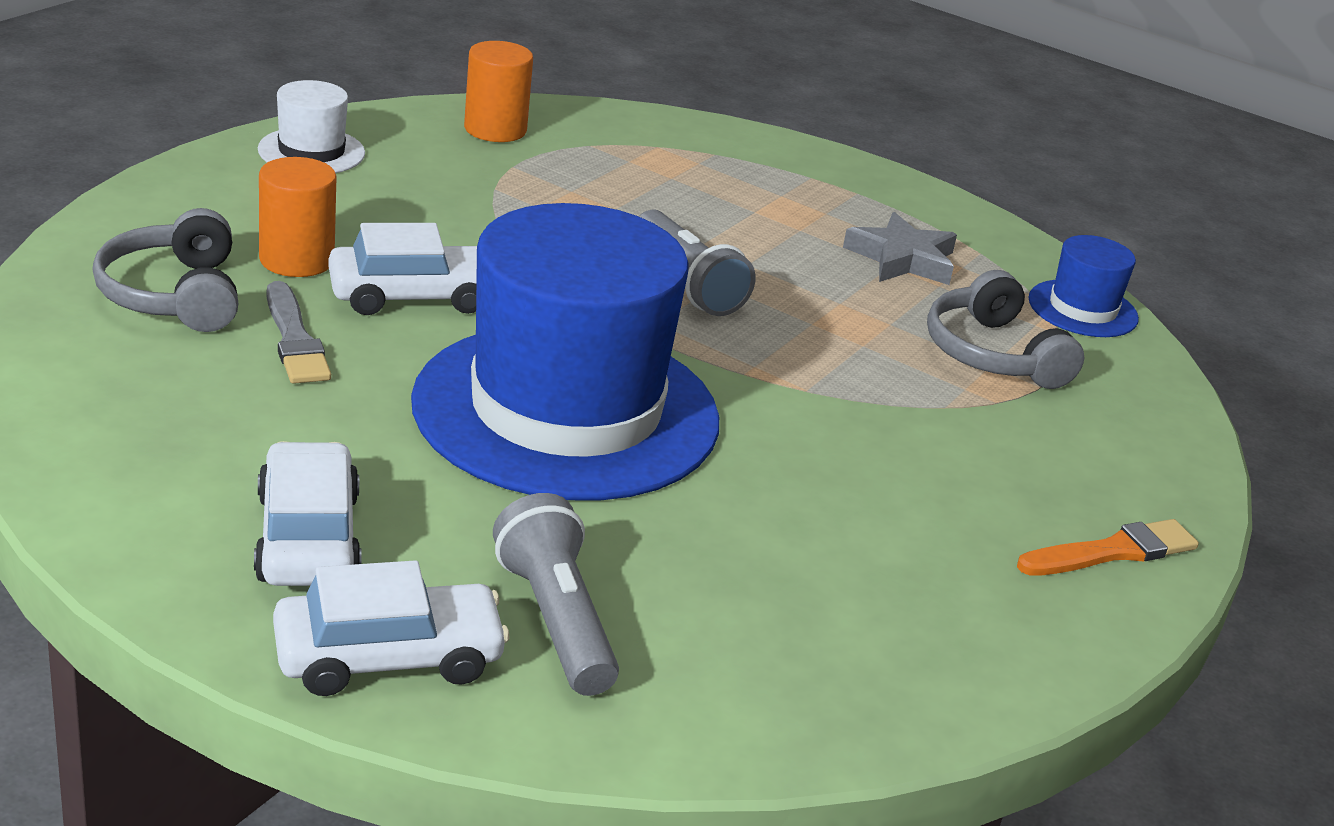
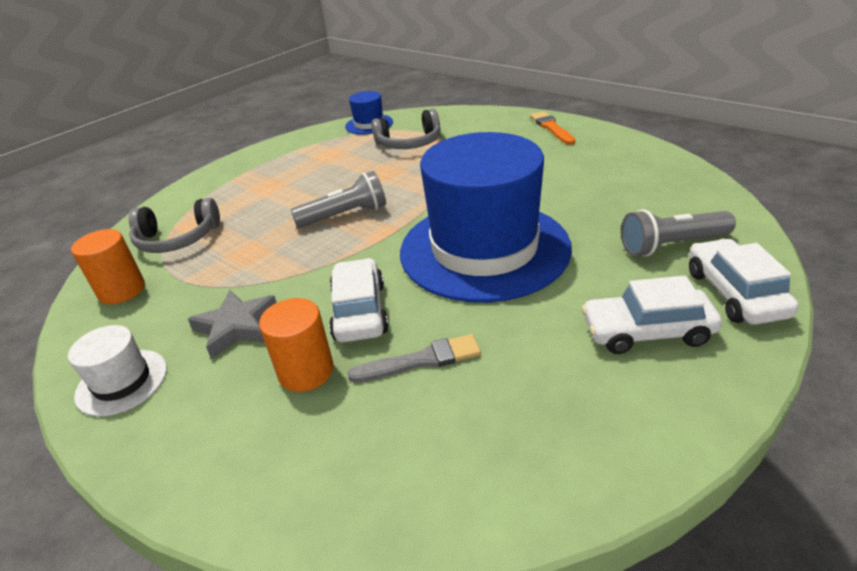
camera: 75 degrees left, 5 degrees up
grey headphones [92,208,238,332] -> grey headphones moved to [128,198,220,253]
grey star [843,212,957,285] -> grey star moved to [188,290,277,359]

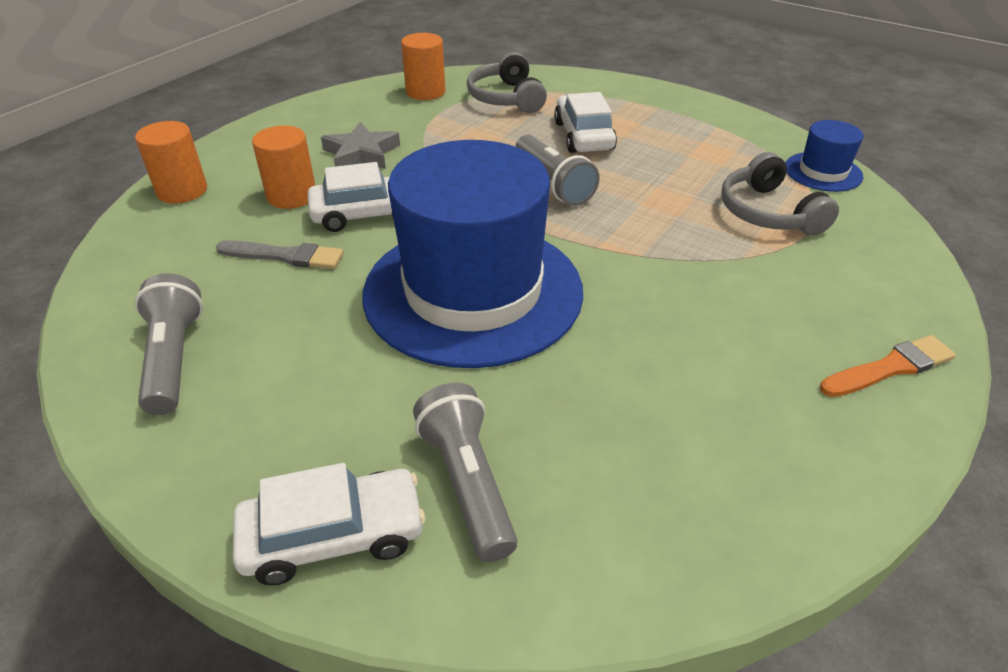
camera: 80 degrees right, 5 degrees up
white hat [68,325,167,416] -> none
grey brush [347,334,481,382] -> grey brush turned 60 degrees counterclockwise [216,240,344,269]
white car [581,275,722,354] -> white car moved to [554,92,617,153]
none -> orange cylinder [135,121,207,203]
none -> grey flashlight [135,273,203,415]

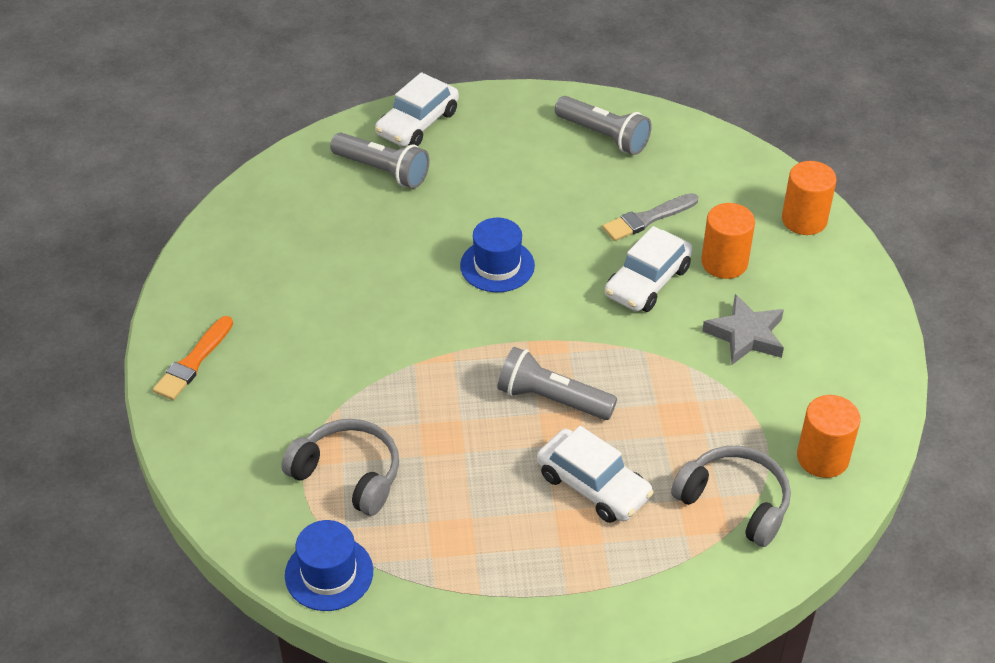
camera: 140 degrees right, 5 degrees up
blue hat [362,140,583,368] -> blue hat [460,218,535,292], size x0.42

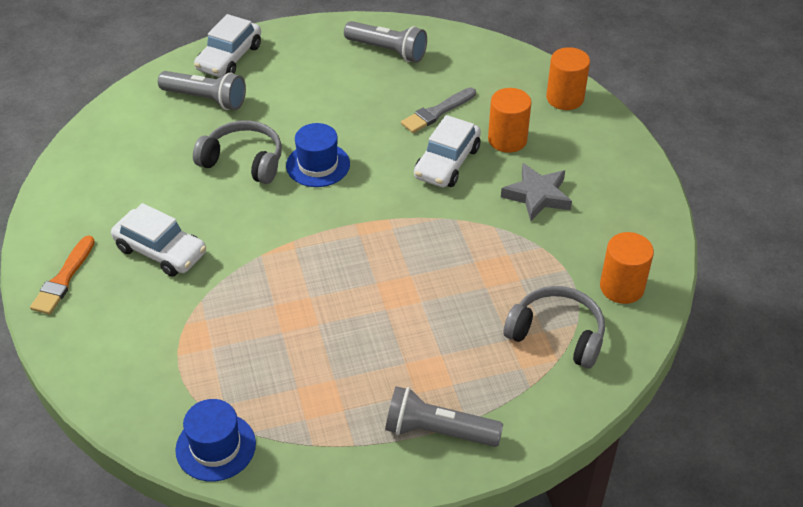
camera: 10 degrees left, 0 degrees up
grey headphones [281,419,399,516] -> grey headphones moved to [193,120,282,184]
grey flashlight [497,347,617,420] -> grey flashlight moved to [385,386,503,447]
white car [537,426,654,523] -> white car moved to [111,203,206,277]

